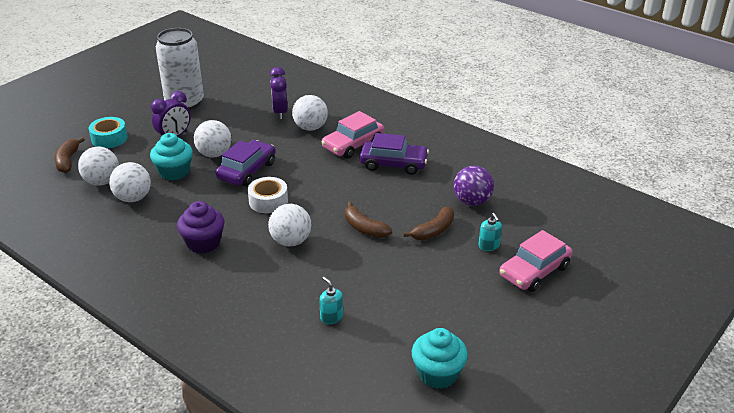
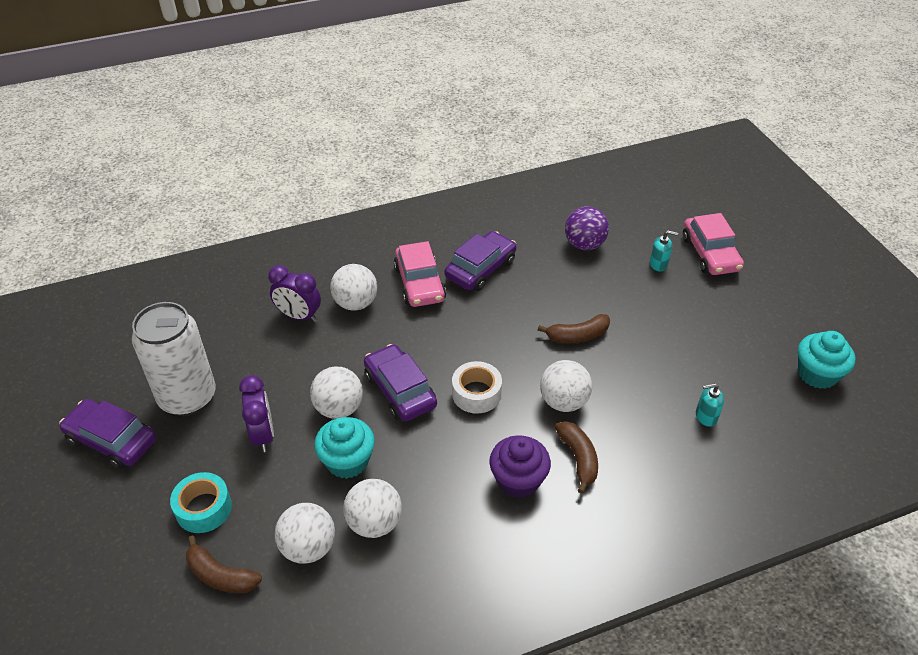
camera: 60 degrees left, 10 degrees up
brown banana [403,207,454,240] -> brown banana moved to [555,421,598,494]
none -> purple car [59,399,156,469]

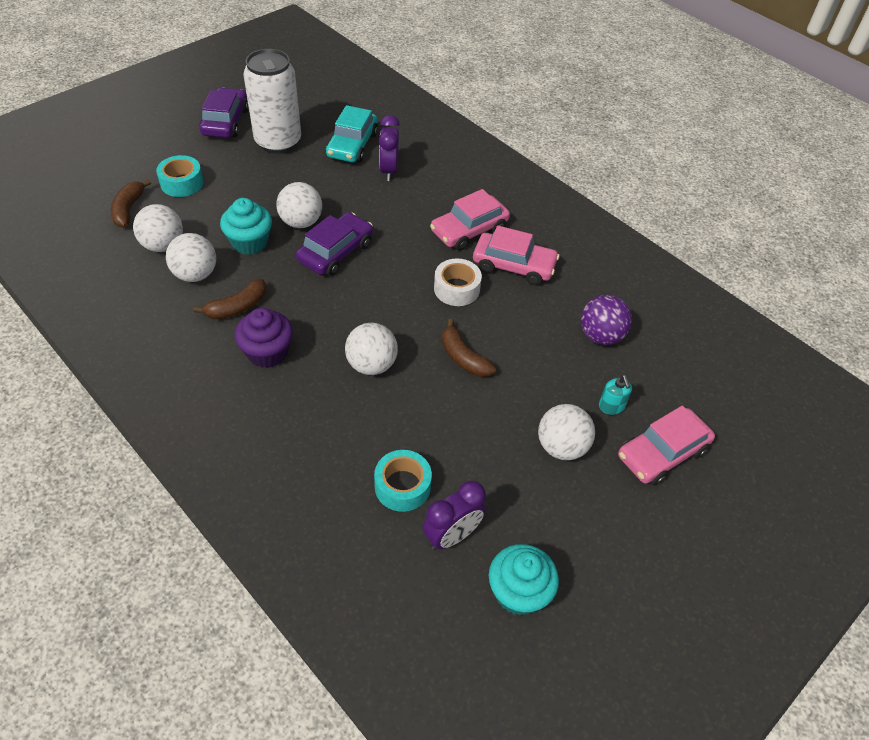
camera: 65 degrees right, 5 degrees up
purple clock [239,375,274,452] -> purple clock moved to [423,481,486,550]
white ball [330,264,377,311] -> white ball moved to [538,404,595,460]
purple car [445,231,517,291] -> pink car [473,226,559,285]
white tape [452,361,502,414] -> white tape moved to [434,259,482,306]
brown banana [555,421,598,494] -> brown banana moved to [193,279,267,319]
turquoise soap dispenser [696,383,724,427] -> turquoise tape [374,450,432,512]
none -> turquoise car [326,105,378,162]

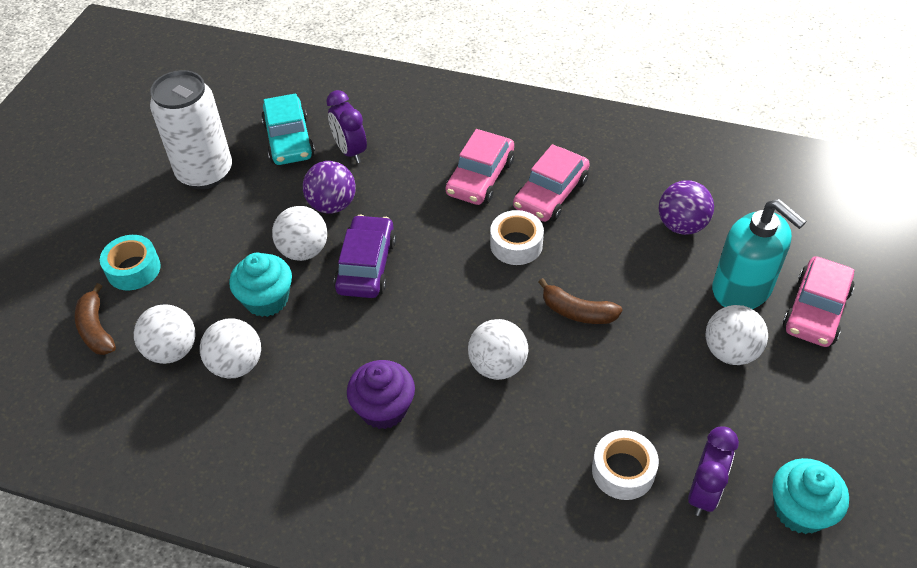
camera: 25 degrees left, 0 degrees up
brown banana [193,279,267,319] -> none
purple car [199,88,249,138] -> none
turquoise tape [374,450,432,512] -> white tape [592,430,659,500]
pink car [473,226,559,285] -> pink car turned 135 degrees clockwise [513,144,590,222]
turquoise soap dispenser [599,375,632,415] -> turquoise soap dispenser [712,199,807,309], size x2.34
none -> purple ball [303,161,356,214]

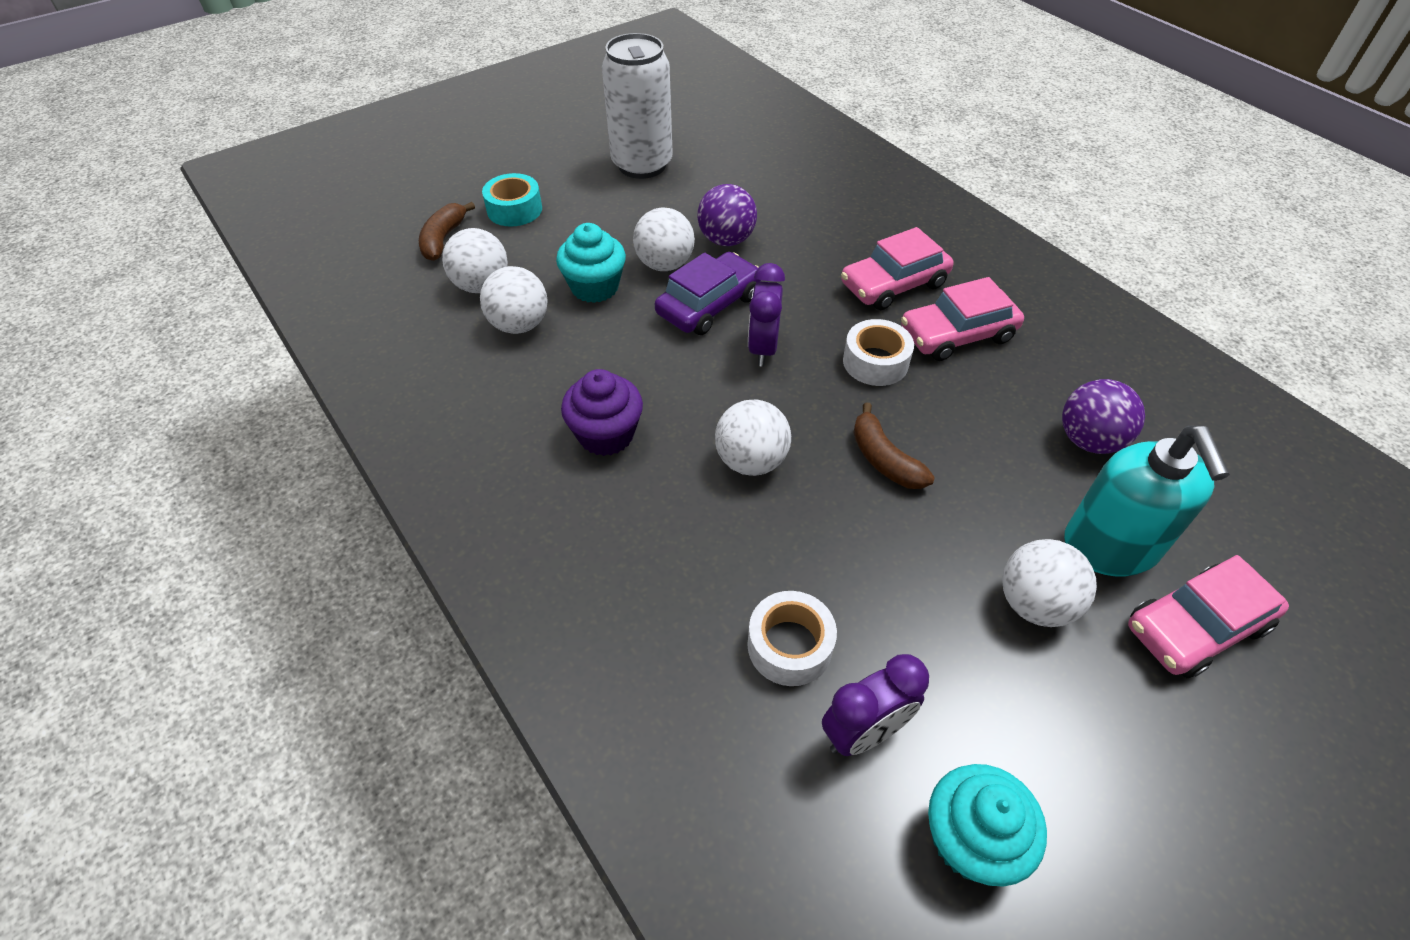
camera: 35 degrees right, 0 degrees up
turquoise car [261,94,315,165] -> none
purple clock [326,90,367,163] -> purple clock moved to [748,263,785,367]

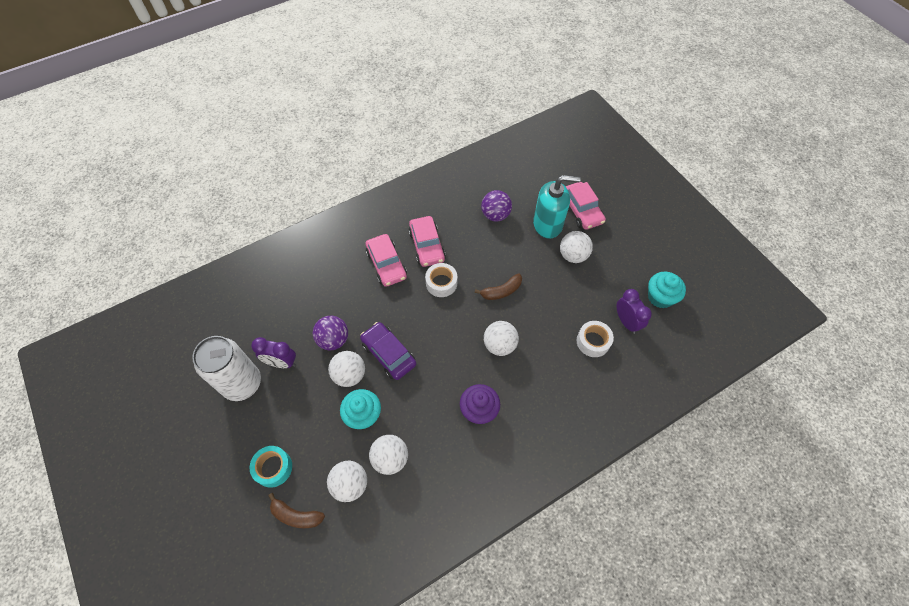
camera: 85 degrees left, 10 degrees up
purple clock [748,263,785,367] -> purple clock moved to [251,337,296,368]

